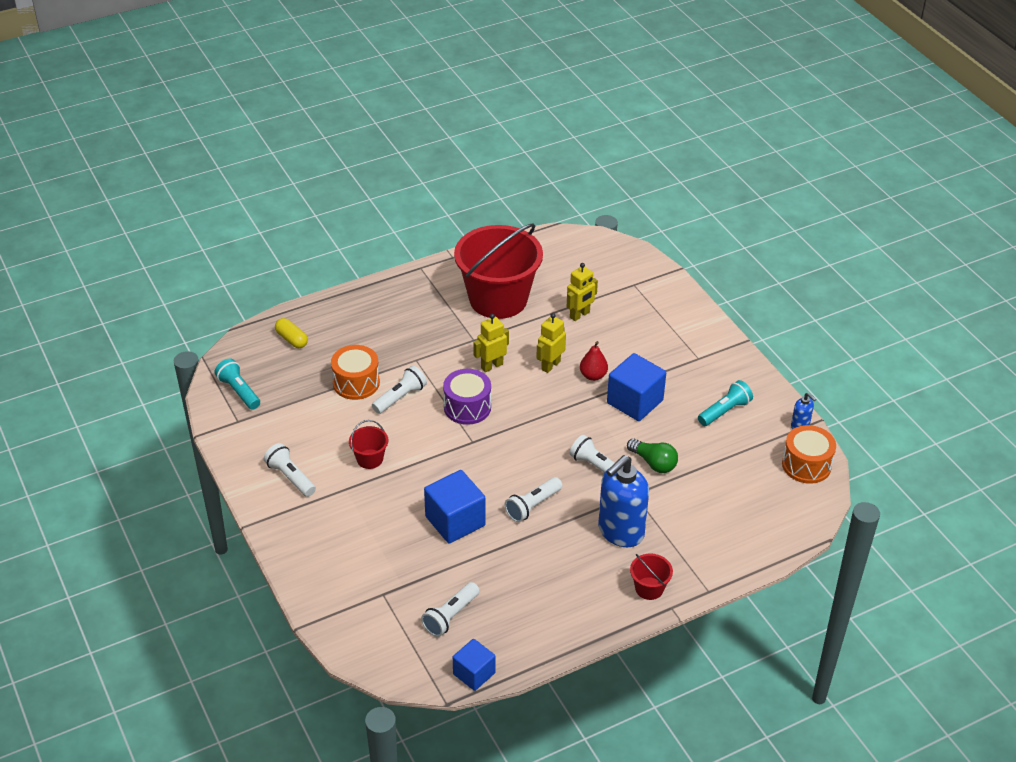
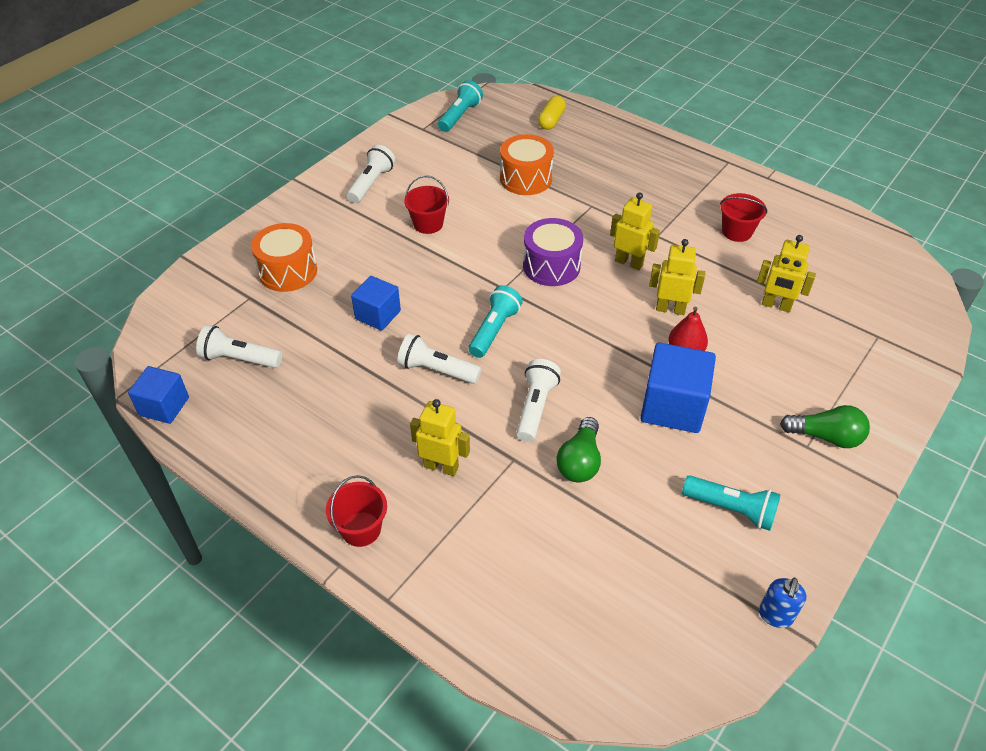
camera: 65 degrees right, 5 degrees up
white flashlight [372,366,427,414] -> none
blue cube [424,470,486,544] -> blue cube [351,276,401,331], size x0.63
red bucket [454,224,543,319] -> red bucket [720,193,767,242], size x0.41
blue soap dispenser [598,455,649,547] -> yellow robot [410,399,470,476]
orange drum [782,425,836,484] -> orange drum moved to [251,223,317,292]
none -> turquoise flashlight [468,285,523,358]
none -> green light bulb [780,405,870,448]

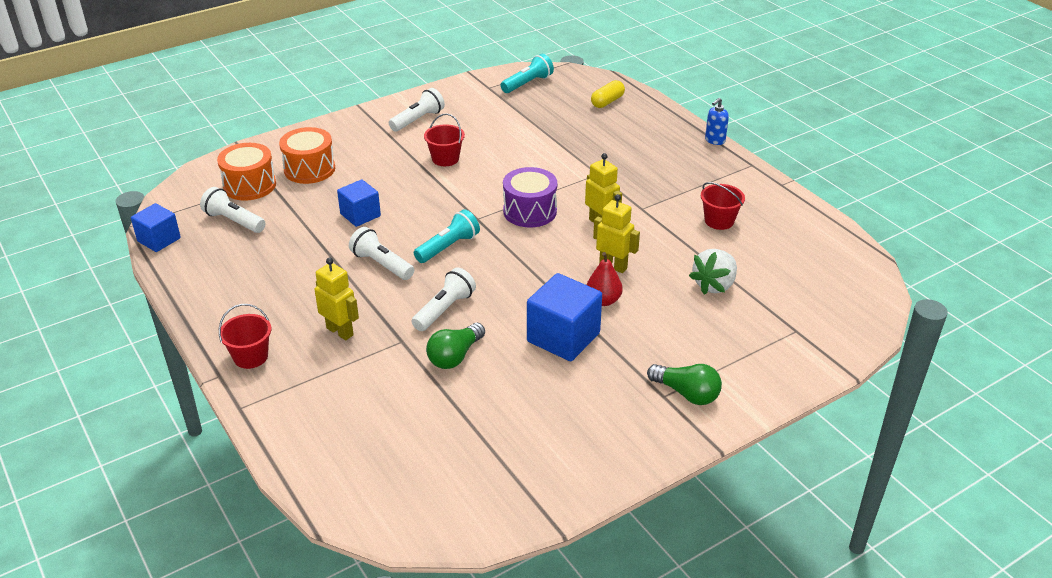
camera: 20 degrees right, 10 degrees down
orange drum [500,134,554,195] -> orange drum moved to [217,143,276,201]
turquoise flashlight [682,475,781,531] -> none
yellow robot [757,235,816,312] -> white strawberry [689,249,737,294]
blue soap dispenser [759,578,807,628] -> blue soap dispenser moved to [705,98,729,145]

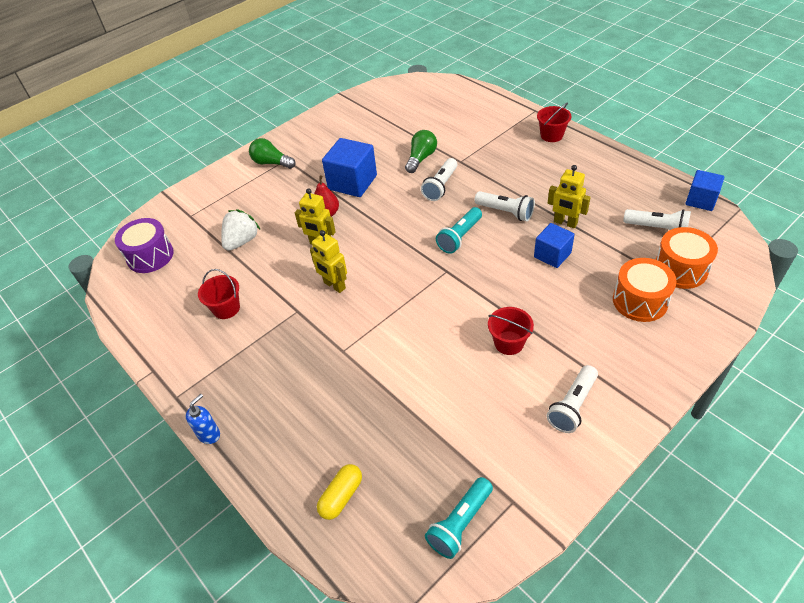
camera: 175 degrees right, 10 degrees up
yellow robot [315,258,359,340] -> yellow robot moved to [548,165,591,228]
purple drum [503,167,557,227] -> purple drum moved to [115,218,174,273]

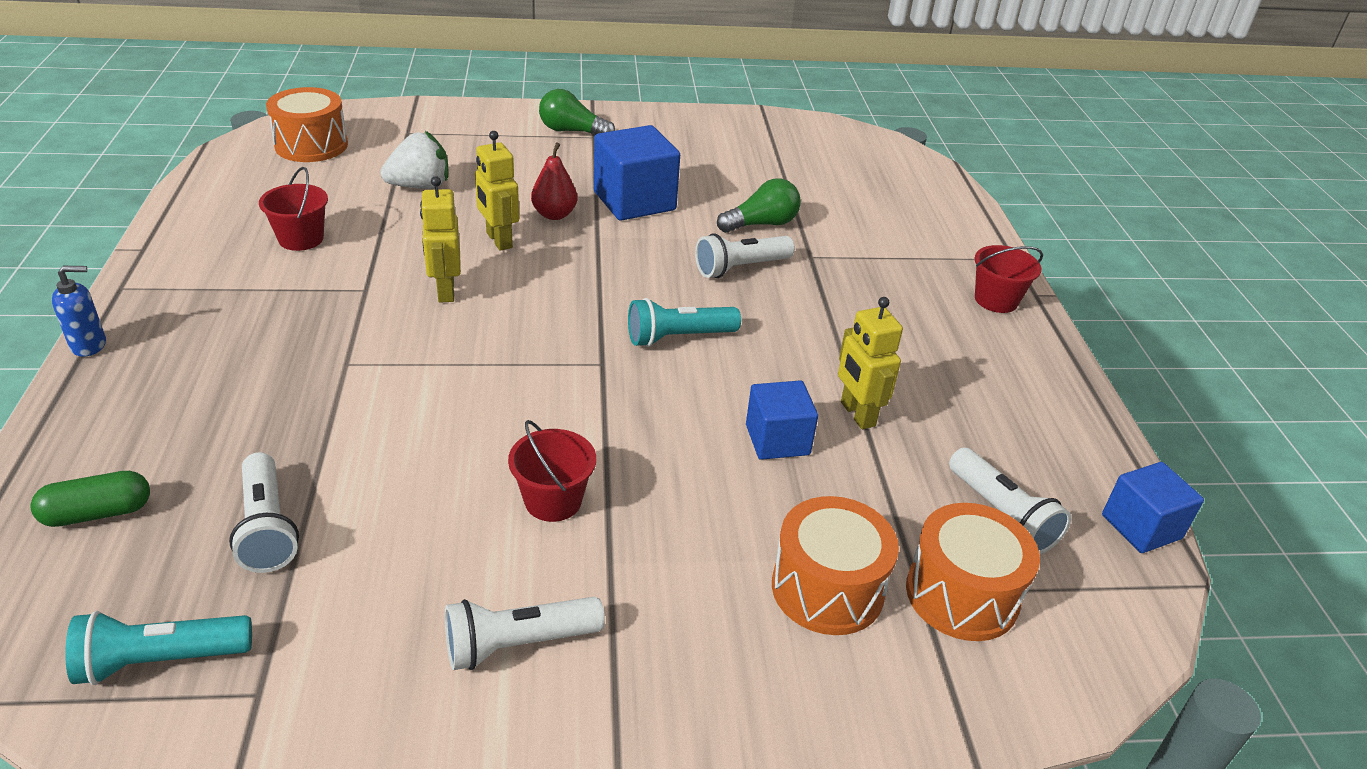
camera: 30 degrees right, 10 degrees down
purple drum [115,218,174,273] -> orange drum [266,87,348,162]
green light bulb [249,138,296,169] -> green light bulb turned 45 degrees counterclockwise [539,89,615,135]
yellow capsule [317,464,362,520] -> green capsule [31,471,150,527]
white flashlight [474,191,535,221] -> white flashlight moved to [229,452,299,573]

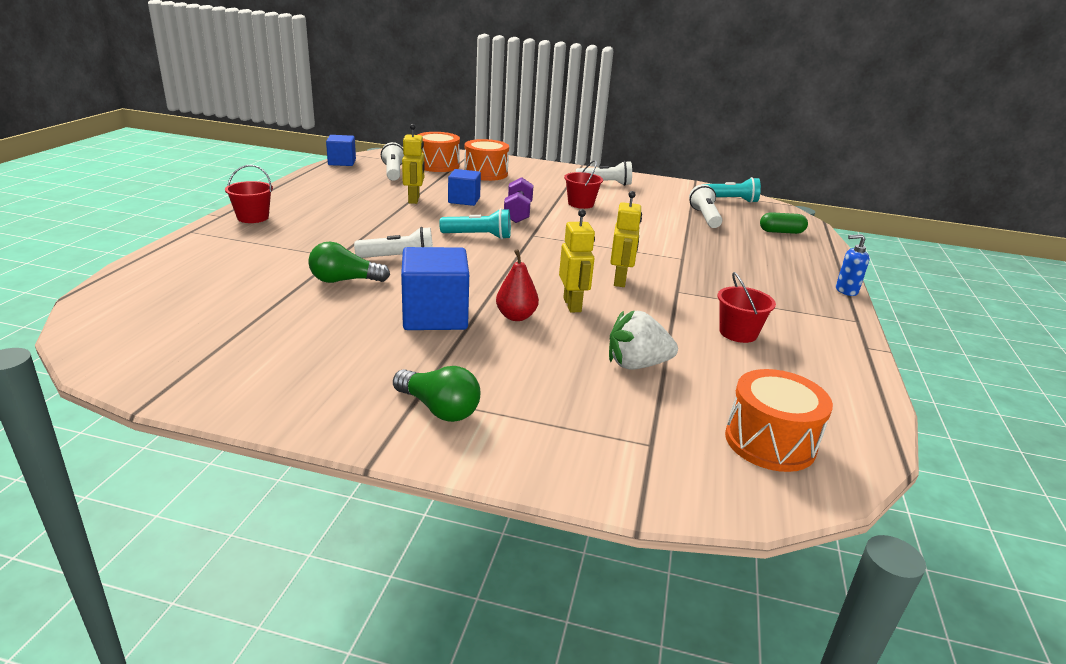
camera: 160 degrees left, 10 degrees down
none -> purple dumbbell [504,177,534,223]

